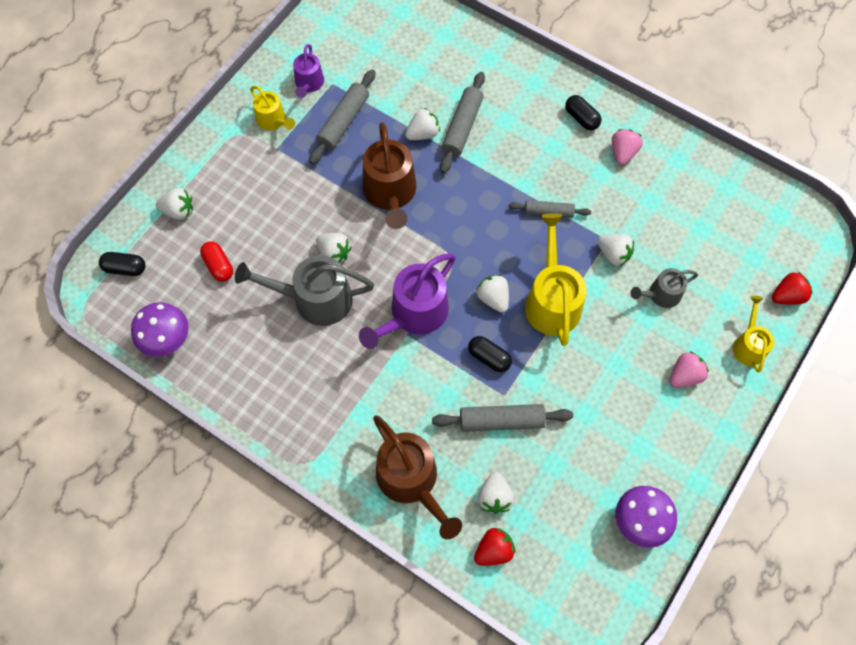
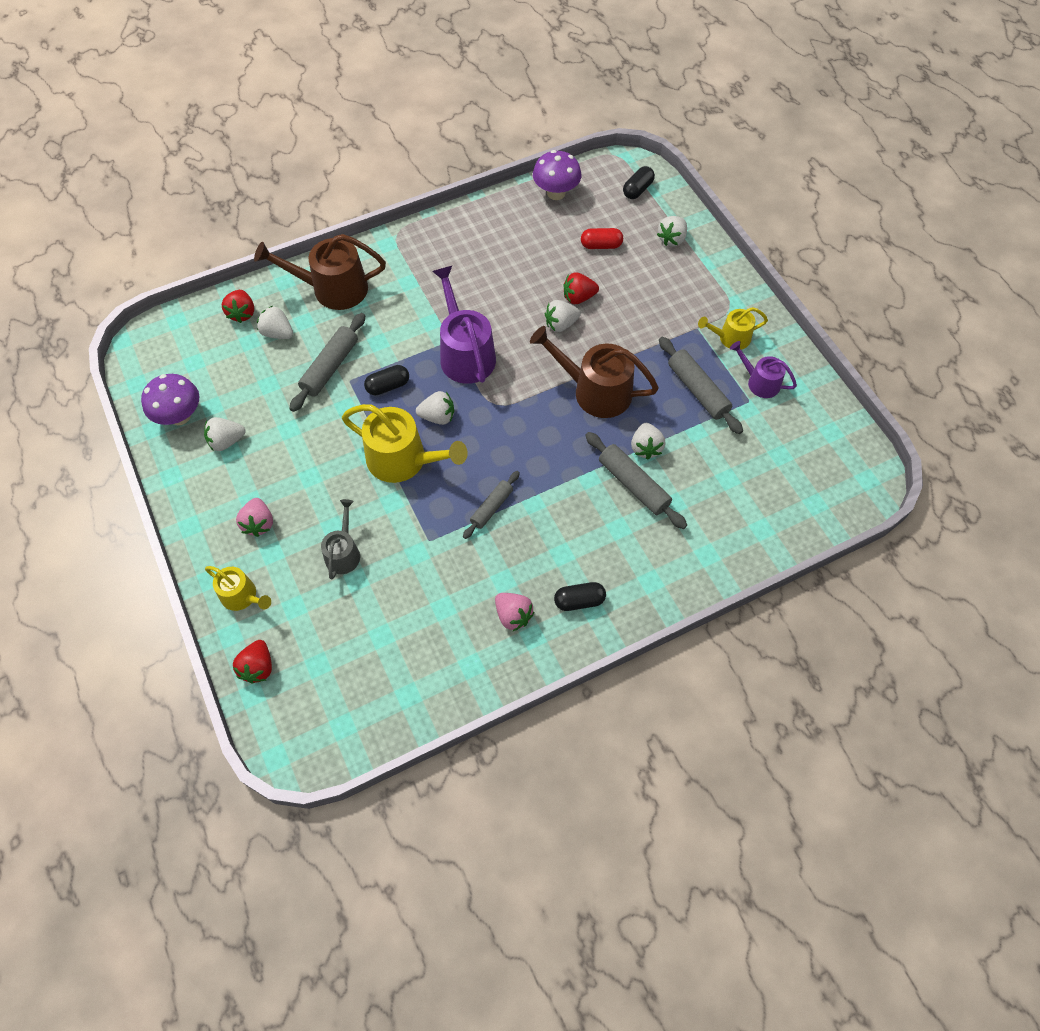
camera: 120 degrees right, 5 degrees down
grey watering can [235,255,374,326] -> none
white strawberry [597,234,634,267] -> white strawberry moved to [204,417,245,451]
none -> red strawberry [564,273,599,304]

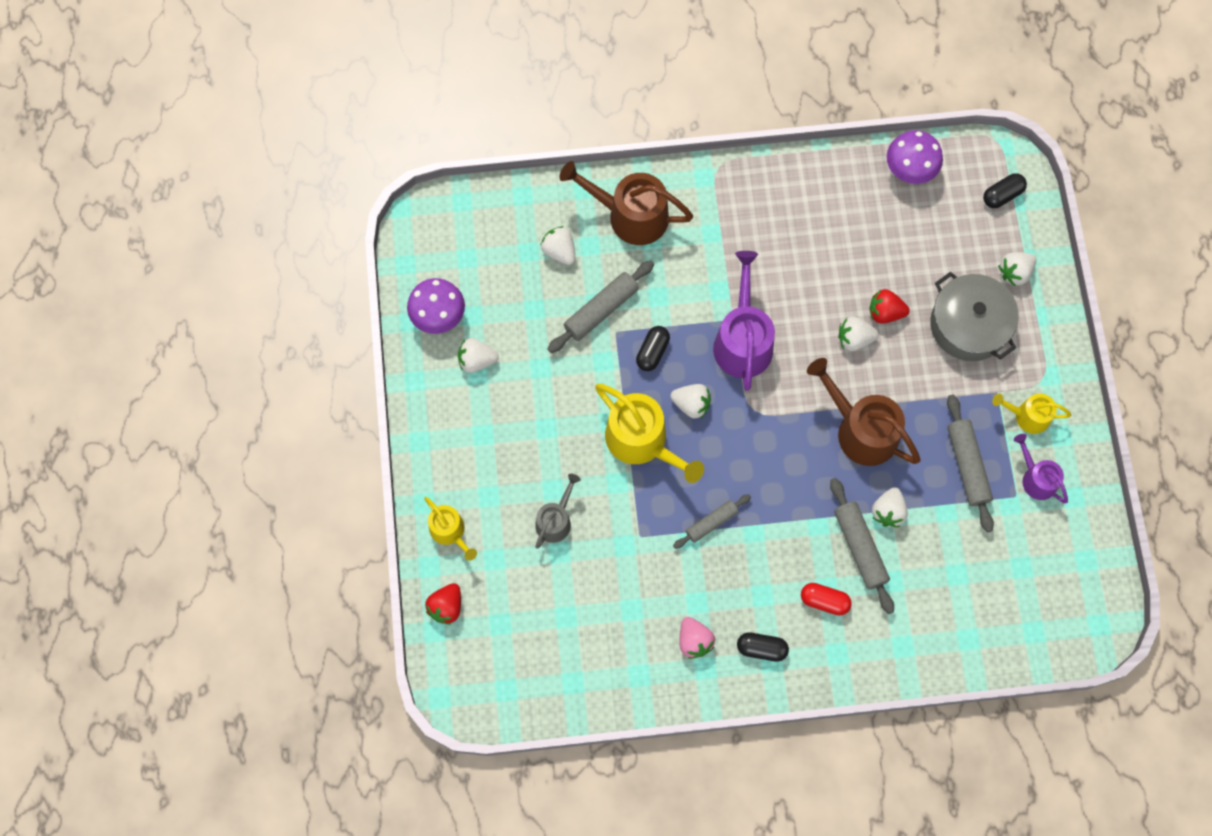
camera: 20 degrees right, 10 degrees up
red strawberry [222,290,254,323] -> none
pink strawberry [236,498,273,537] -> none
black capsule [364,365,409,396] -> black capsule turned 60 degrees counterclockwise [636,326,670,371]
red capsule [581,228,623,249] -> red capsule moved to [801,583,852,616]
none -> grey pot [930,272,1019,361]

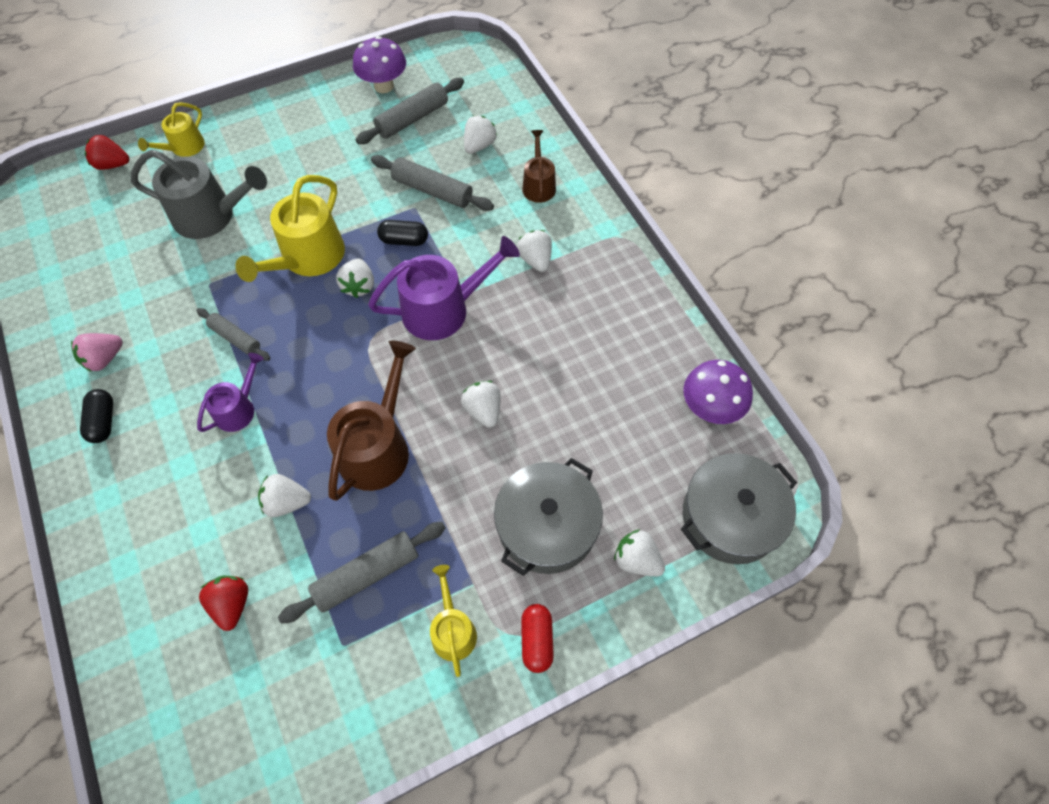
camera: 70 degrees right, 10 degrees down
white strawberry [458,338,498,373] -> white strawberry moved to [517,230,552,272]
grey watering can [535,474,580,549] -> grey watering can [131,150,267,239], size x1.75
brown watering can [559,161,693,245] -> brown watering can [522,130,556,203], size x0.57
red capsule [801,583,852,616] -> red capsule moved to [521,604,554,673]
grey rolling pin [830,478,894,614] -> grey rolling pin moved to [356,78,464,144]
red strawberry [869,289,910,324] -> red strawberry moved to [199,576,248,631]
black capsule [983,173,1027,208] -> grey pot [681,453,797,564]
purple watering can [1014,434,1068,503] -> purple watering can moved to [197,353,264,432]

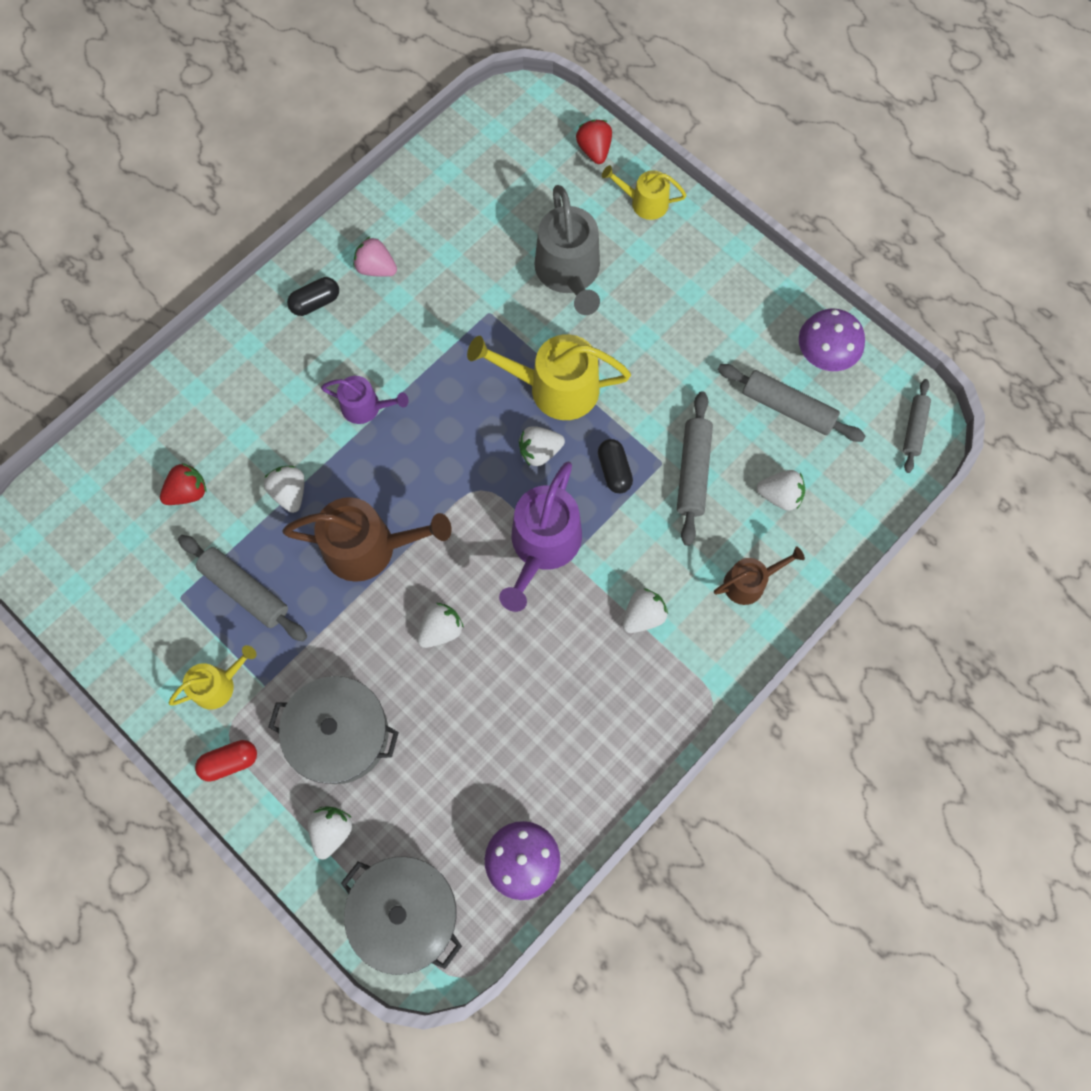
camera: 70 degrees right, 10 degrees up
grey rolling pin [196,308,270,361] -> grey rolling pin moved to [903,379,931,473]
purple watering can [368,236,520,340] -> purple watering can turned 60 degrees clockwise [499,461,582,612]

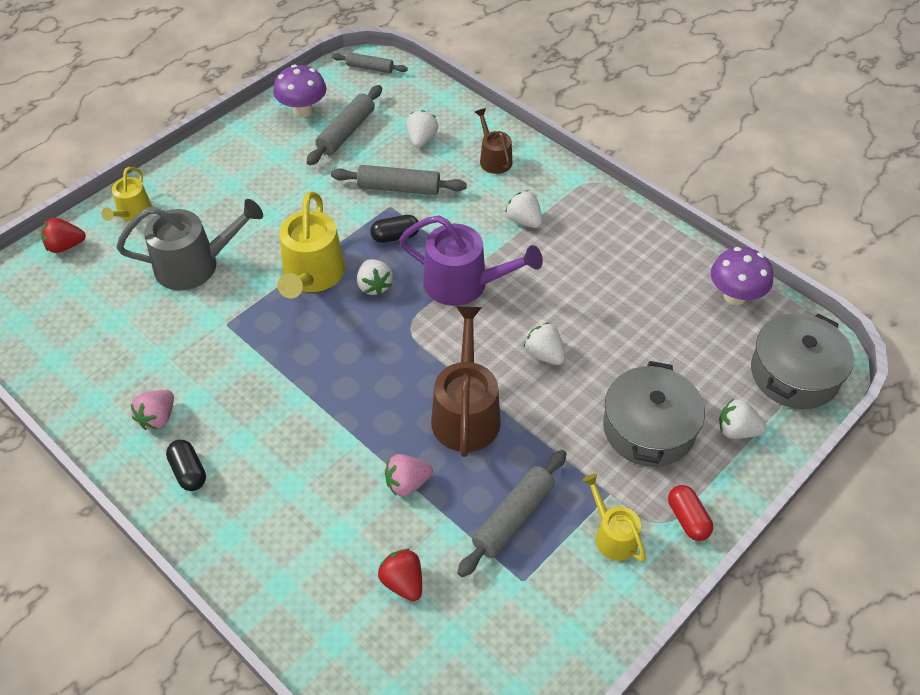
camera: 90 degrees left, 20 degrees down
white strawberry [264,466,304,513] -> pink strawberry [385,454,433,496]
purple watering can [321,376,409,424] -> none

